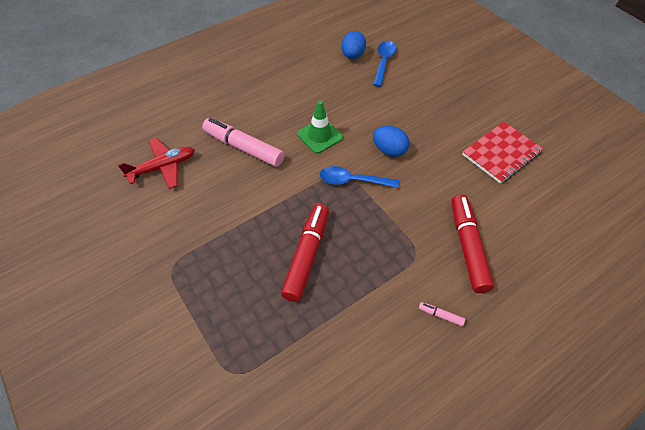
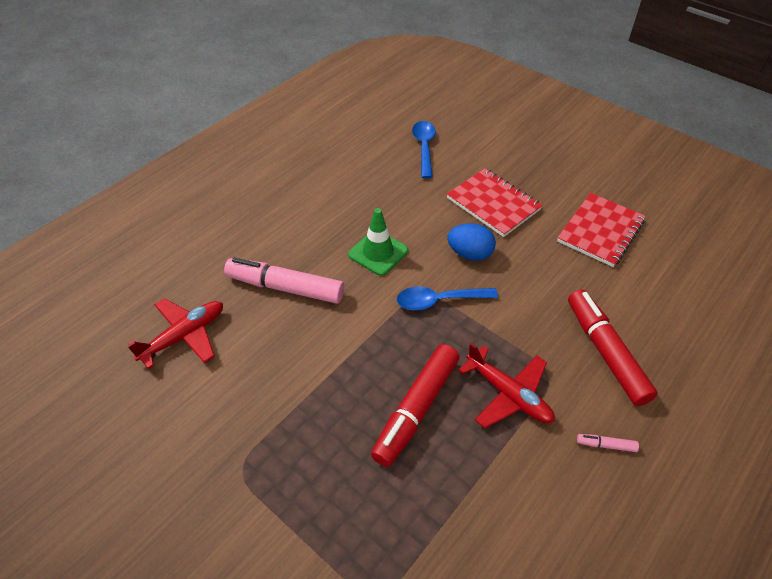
camera: 15 degrees left, 5 degrees down
red marker [281,204,329,302] -> red marker turned 150 degrees counterclockwise [371,344,459,467]
blue egg [342,31,366,59] -> none
none -> red notebook [447,168,543,237]
none -> red plane [458,343,555,428]

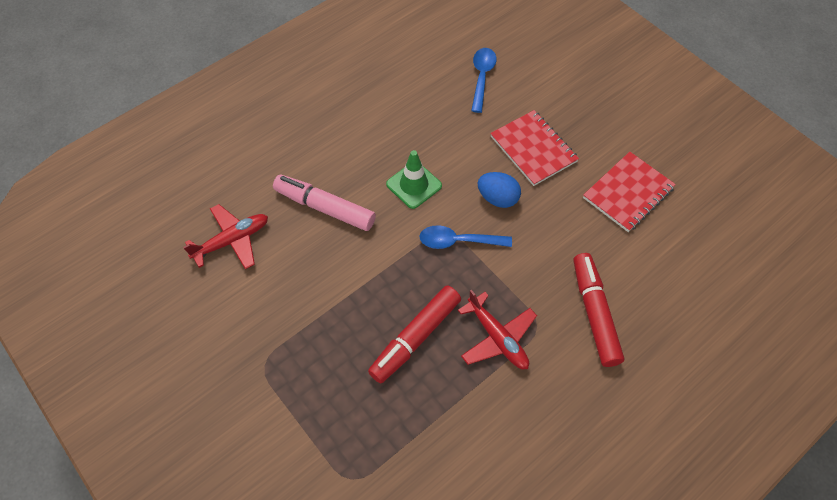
camera: 10 degrees right, 10 degrees up
pink marker [577,434,639,452] -> none

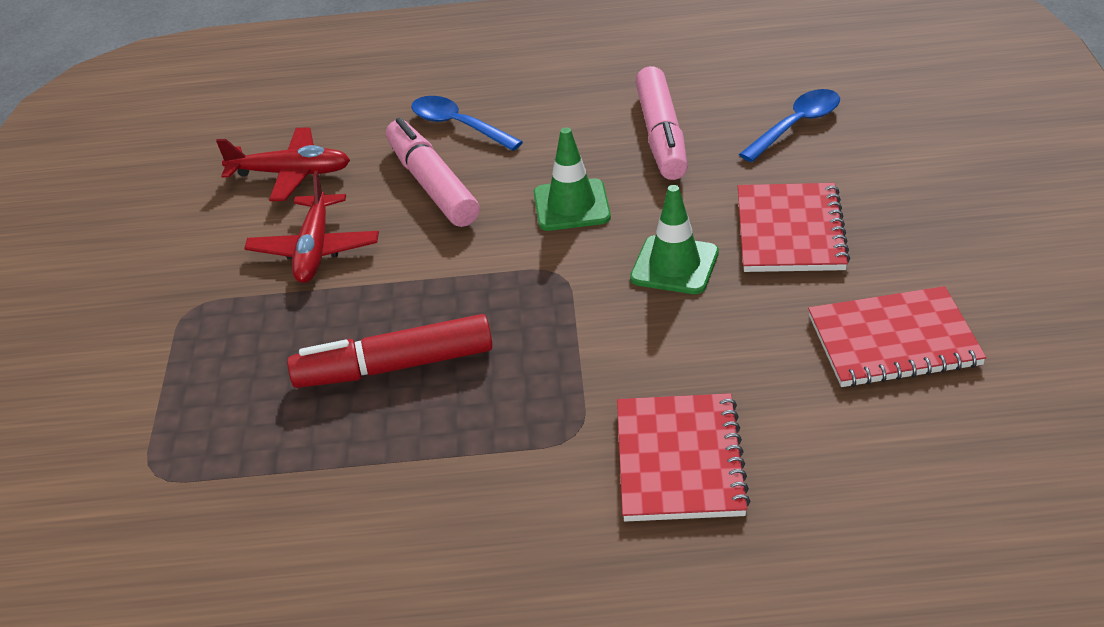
camera: 40 degrees right, 20 degrees down
blue spoon [419,225,512,249] -> blue spoon moved to [411,96,523,151]
red plane [458,290,537,369] -> red plane moved to [244,171,379,283]
blue egg [477,172,521,208] -> green traffic cone [630,185,719,294]
red marker [573,253,624,367] -> red notebook [617,393,751,522]
none -> pink marker [635,66,688,180]

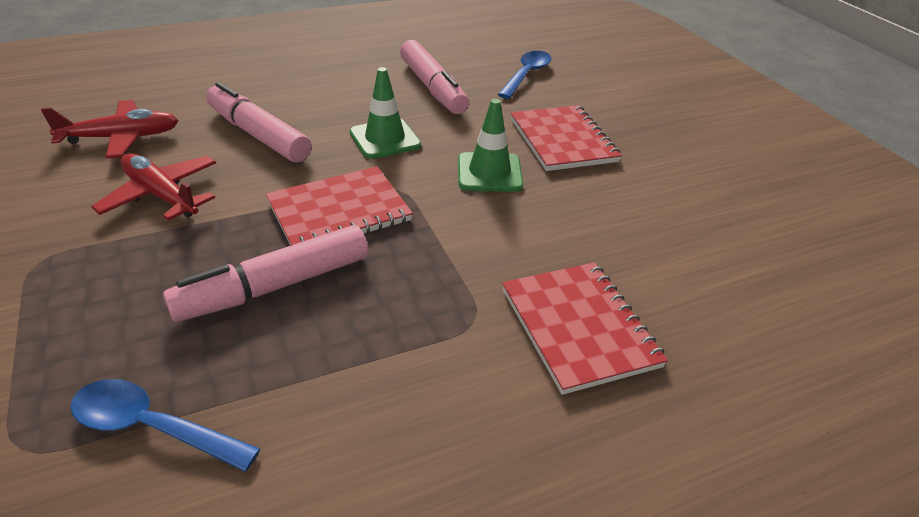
camera: 25 degrees left, 0 degrees up
red plane [244,171,379,283] -> red plane turned 150 degrees clockwise [91,153,216,221]
red marker [287,314,493,388] -> pink marker [163,225,368,322]
blue spoon [411,96,523,151] -> blue spoon moved to [70,379,260,472]
red notebook [808,286,986,387] -> red notebook moved to [266,166,413,246]

